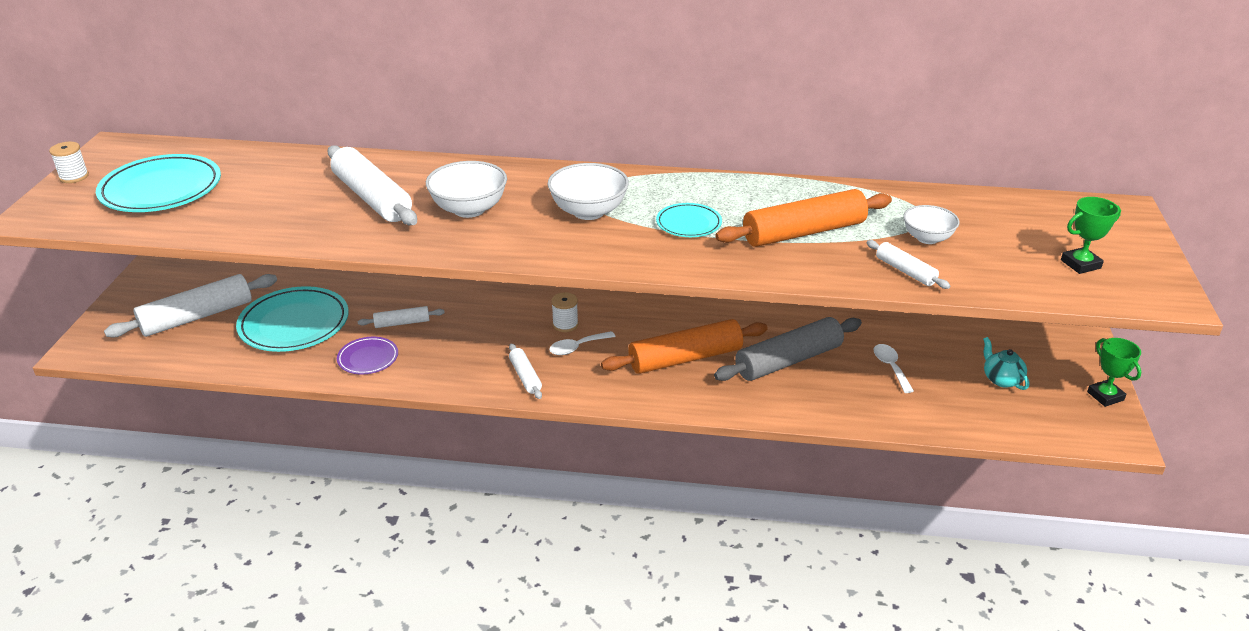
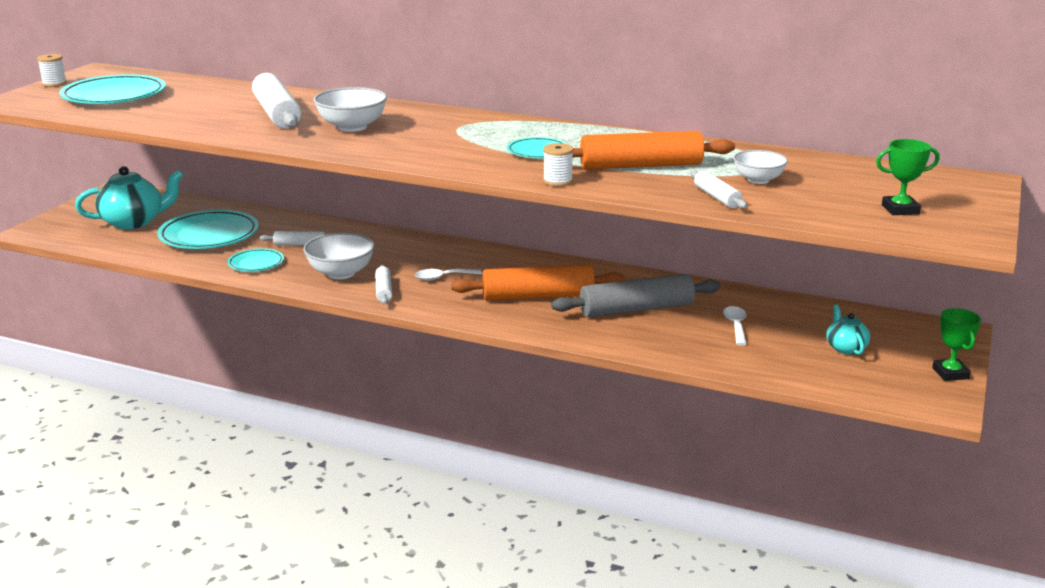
camera: 15 degrees right, 10 degrees down
white rolling pin [104,274,277,338] -> turquoise teapot [75,166,183,229]
purple plate [337,337,398,374] -> turquoise plate [227,248,284,272]
white bowl [548,163,629,220] -> white bowl moved to [303,233,374,279]
white spool [551,292,578,332] -> white spool moved to [543,143,574,187]

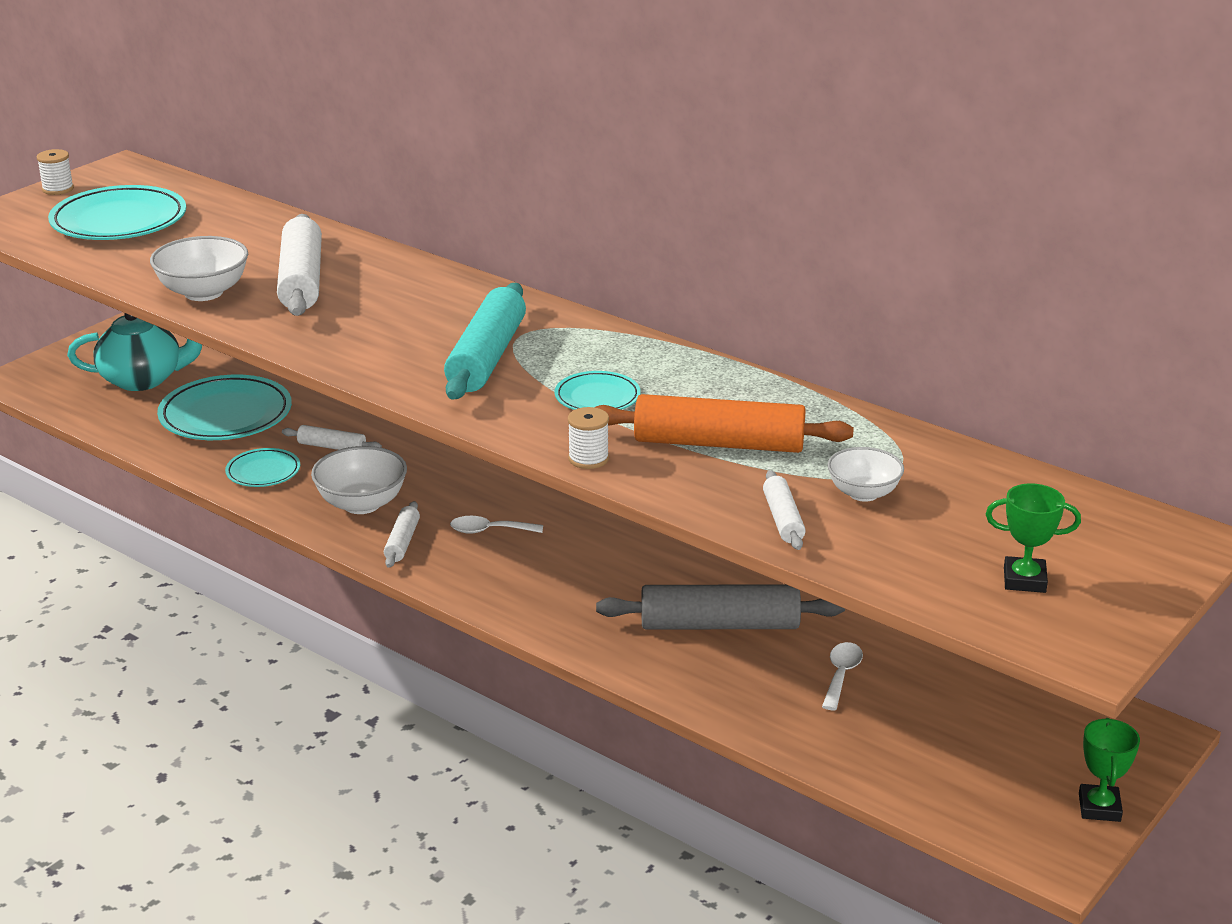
camera: 15 degrees right, 5 degrees up
white bowl [313,87,387,132] -> white bowl moved to [150,236,248,301]
orange rolling pin [451,265,625,300] -> none
turquoise teapot [826,305,870,355] -> none
none -> turquoise rolling pin [444,283,526,400]

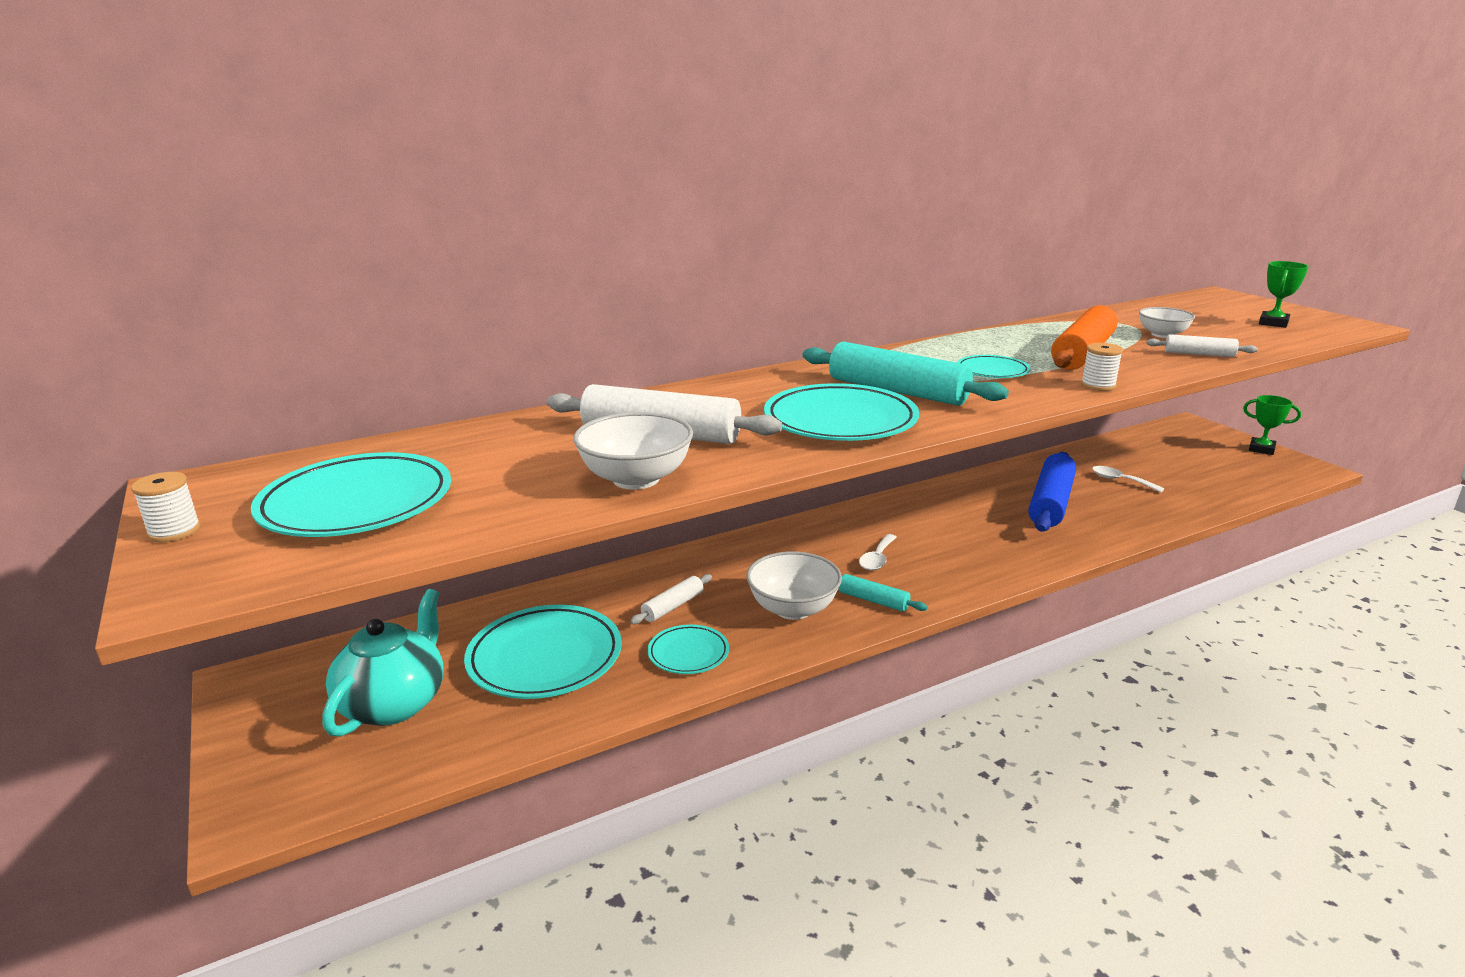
camera: 65 degrees left, 5 degrees down
white rolling pin [384,501,420,568] -> turquoise rolling pin [839,574,928,612]
grey rolling pin [596,584,845,630] -> blue rolling pin [1028,452,1076,532]
none -> turquoise plate [764,383,919,441]

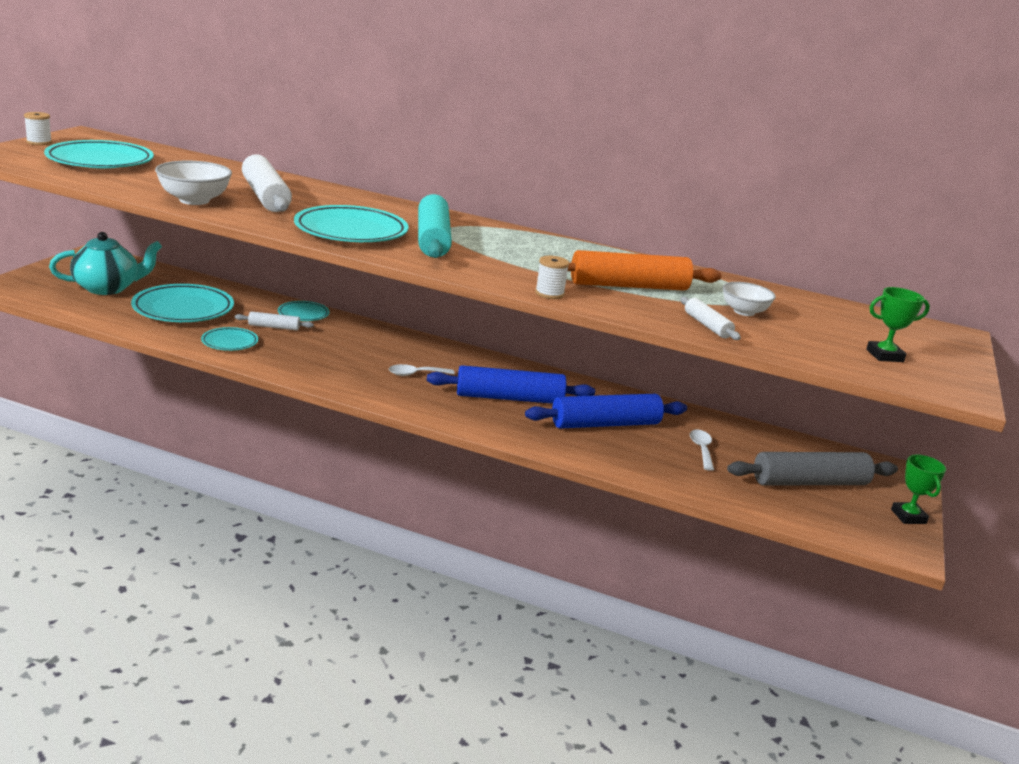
camera: 45 degrees right, 0 degrees up
white bowl [746,551,842,620] -> none
turquoise rolling pin [839,574,928,612] -> none
turquoise plate [957,355,1030,378] -> turquoise plate moved to [278,301,329,321]
none -> blue rolling pin [427,365,595,404]
none -> grey rolling pin [727,452,898,485]

